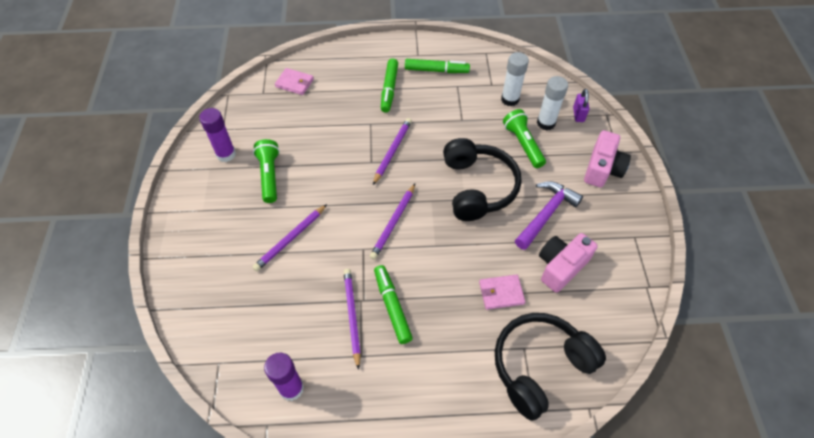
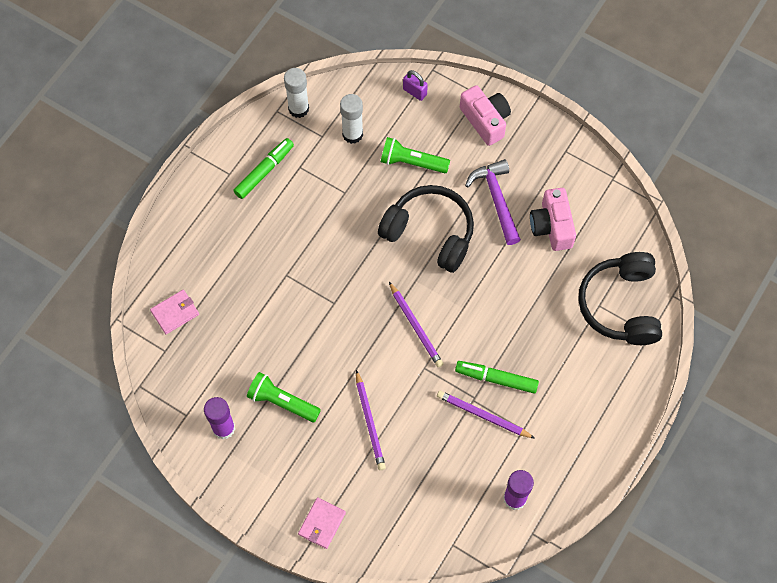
camera: 55 degrees left, 10 degrees up
purple pencil [373,118,412,185] -> none
green marker [381,58,398,113] -> none
pink wallet [479,274,525,310] -> pink wallet moved to [298,498,346,549]
white glue stick [537,76,568,130] -> white glue stick moved to [284,68,309,118]

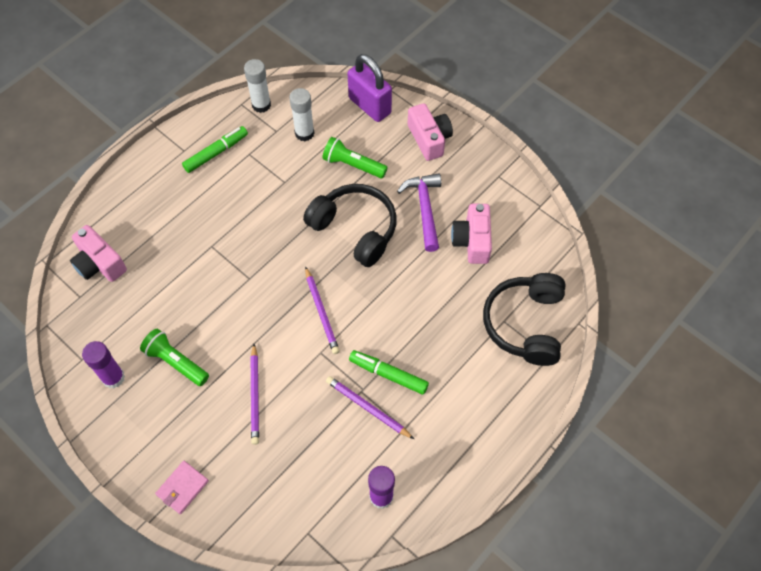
camera: 10 degrees right, 5 degrees down
pink wallet [150,290,199,334] -> pink camera [70,225,127,282]
purple padlock [403,70,428,101] -> purple padlock [347,54,392,122], size x2.04

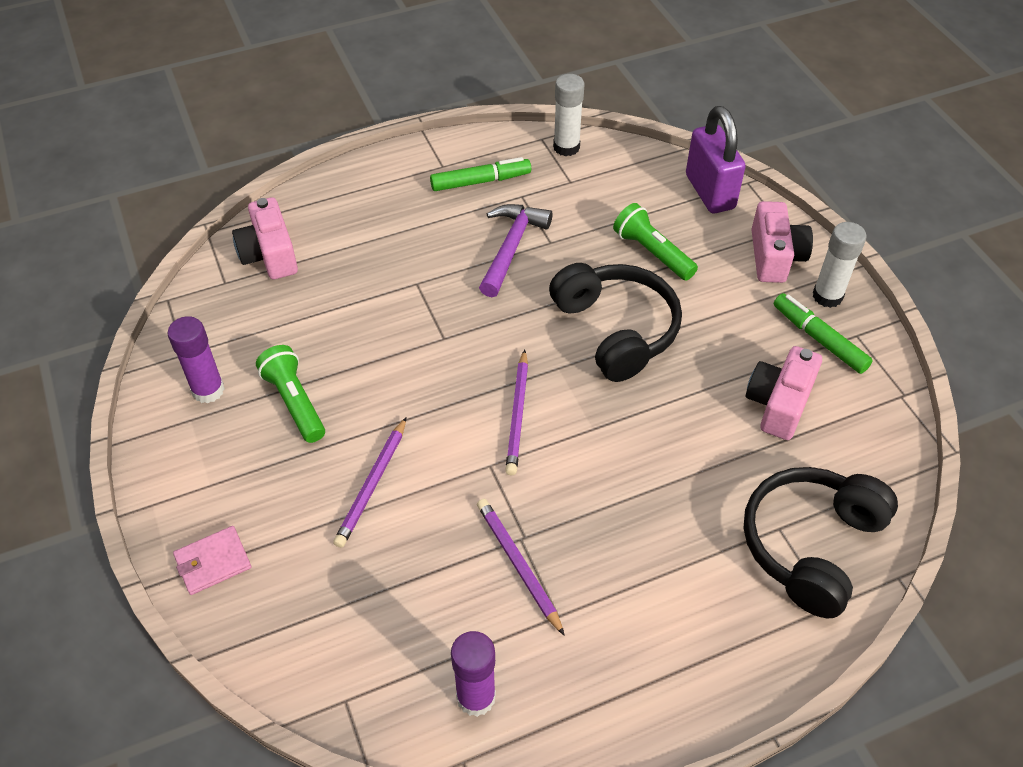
camera: 25 degrees right, 10 degrees down
white glue stick [289,88,314,141] -> white glue stick moved to [813,222,867,308]
green marker [349,350,429,395] -> green marker moved to [774,293,873,374]
purple hammer [397,173,441,252] -> purple hammer moved to [479,204,553,297]

